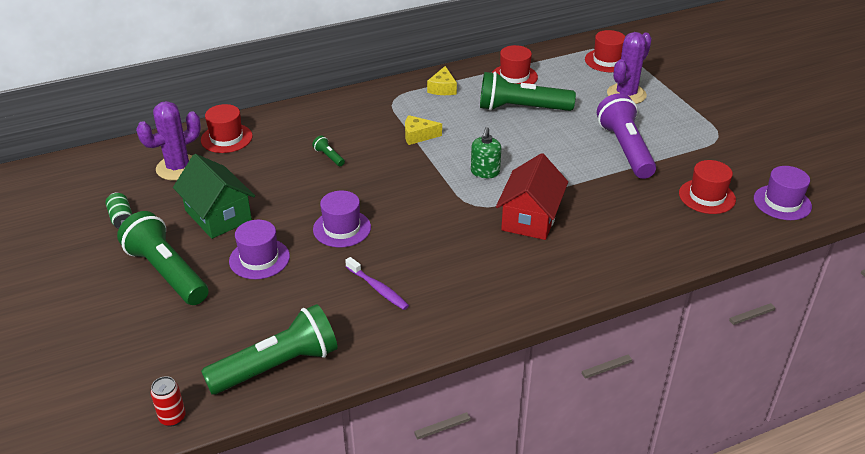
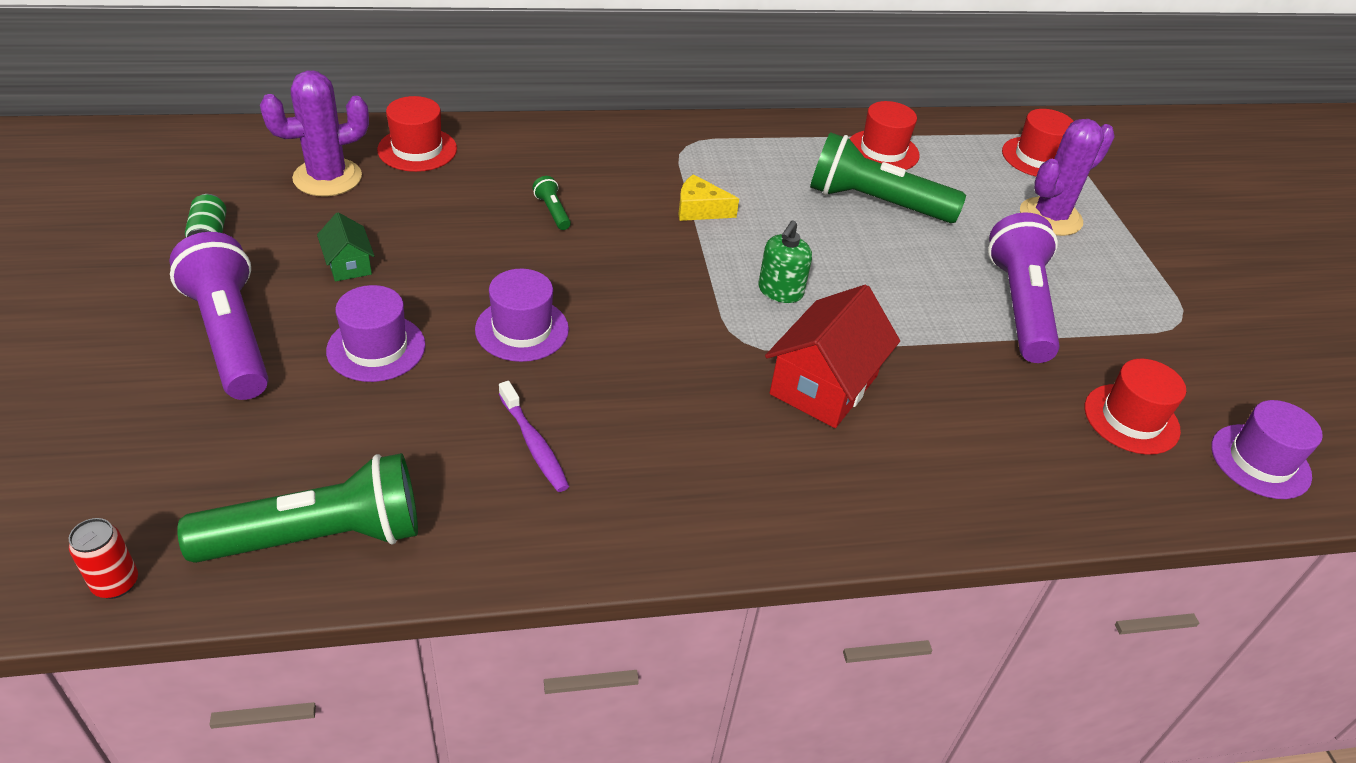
camera: 10 degrees right, 5 degrees up
green flashlight [117,211,208,305] -> purple flashlight [169,232,269,400]
green house [173,154,255,239] -> green house [317,212,374,282], size x0.51
yellow cheese [427,66,457,95] -> none

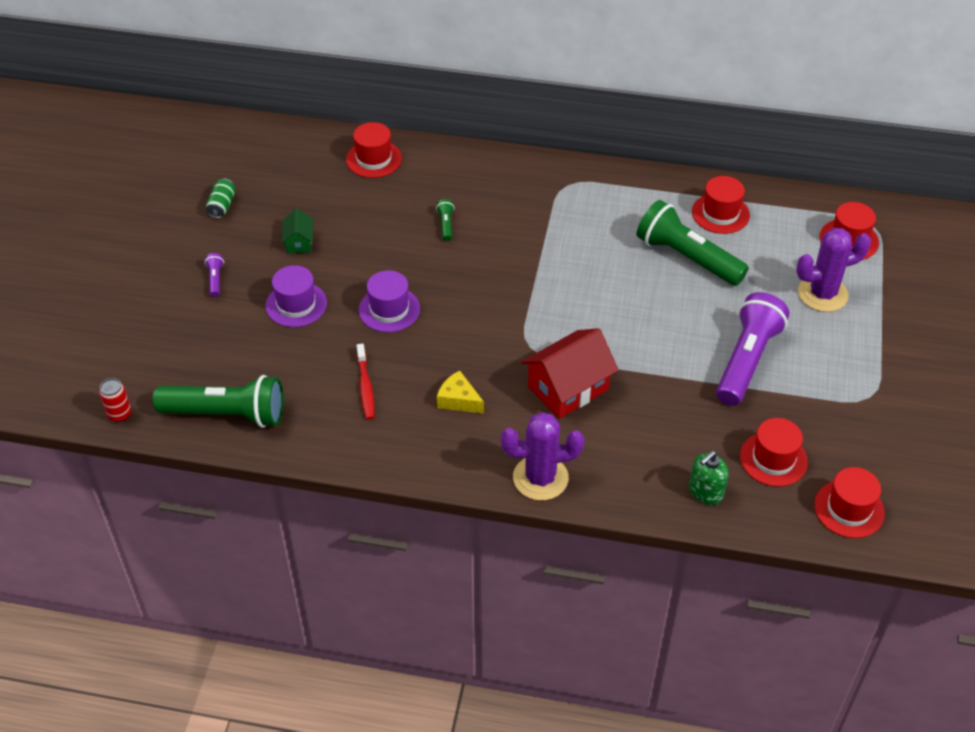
camera: 25 degrees right, 5 degrees up
purple flashlight [169,232,269,400] -> purple flashlight [205,253,224,297], size x0.40
purple cactus [260,70,369,197] -> purple cactus moved to [501,412,584,500]
purple toothbrush [499,381,569,492] -> red toothbrush [356,344,374,420]
yellow cheese [678,174,739,221] -> yellow cheese moved to [437,371,484,414]
green soap dispenser [758,221,812,303] -> green soap dispenser moved to [689,451,729,505]
purple hat [1211,400,1323,499] -> red hat [814,467,885,538]

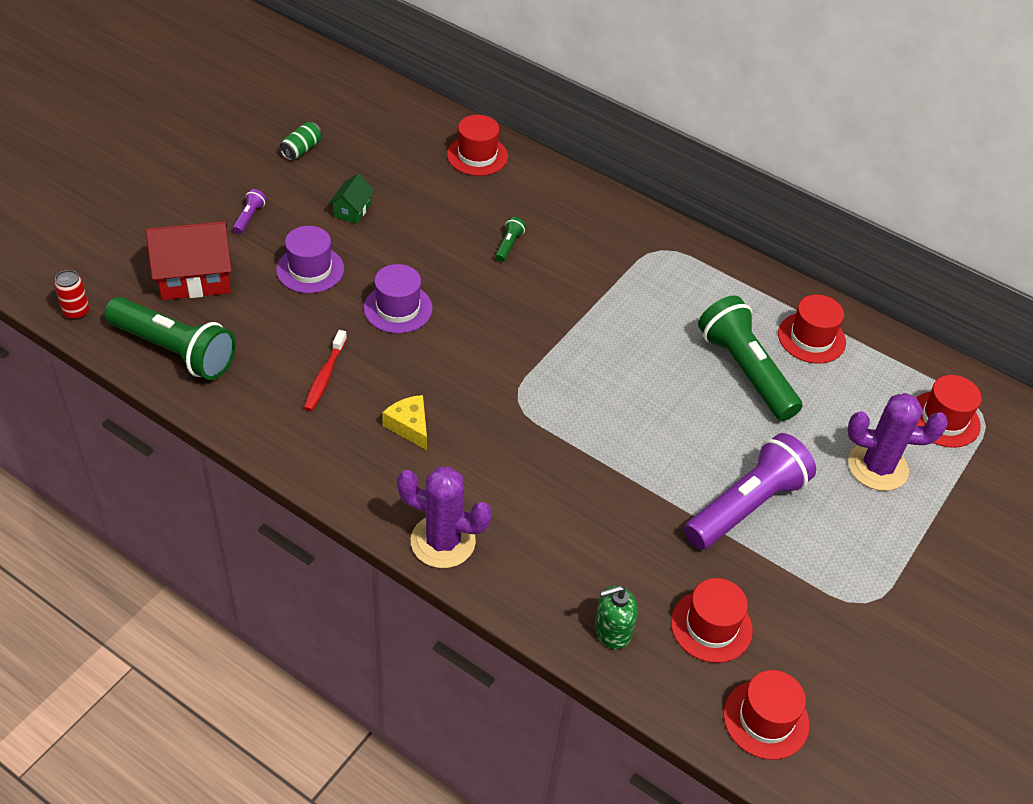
camera: 20 degrees right, 0 degrees up
red house [521,328,619,419] -> red house moved to [145,221,232,300]

